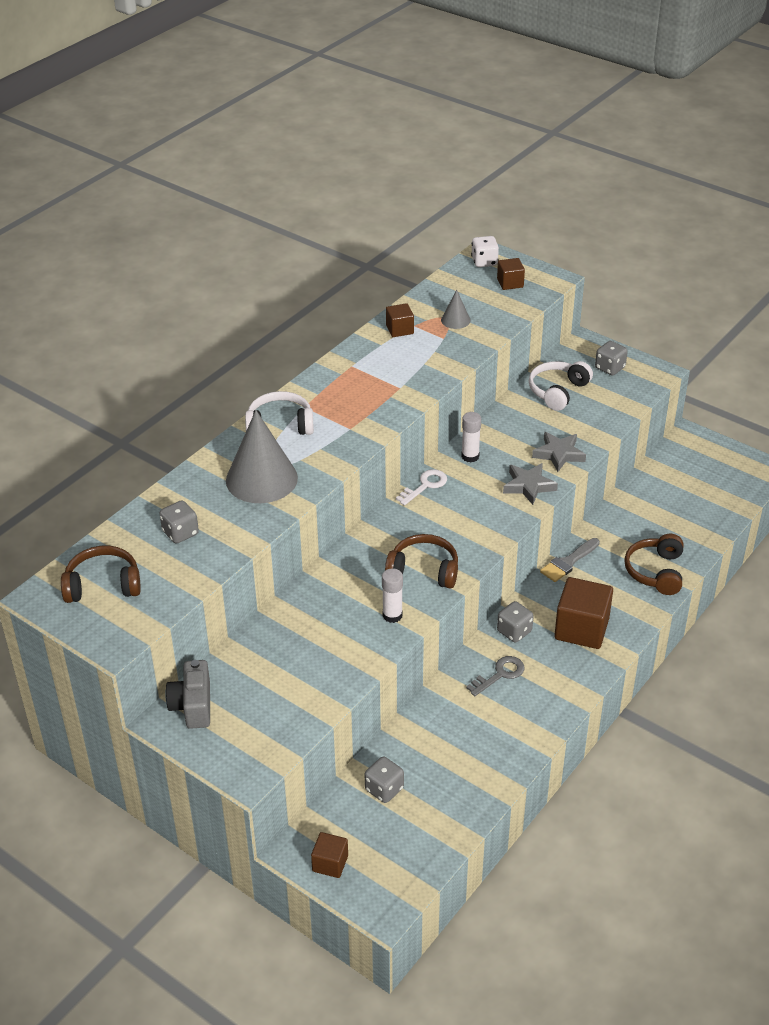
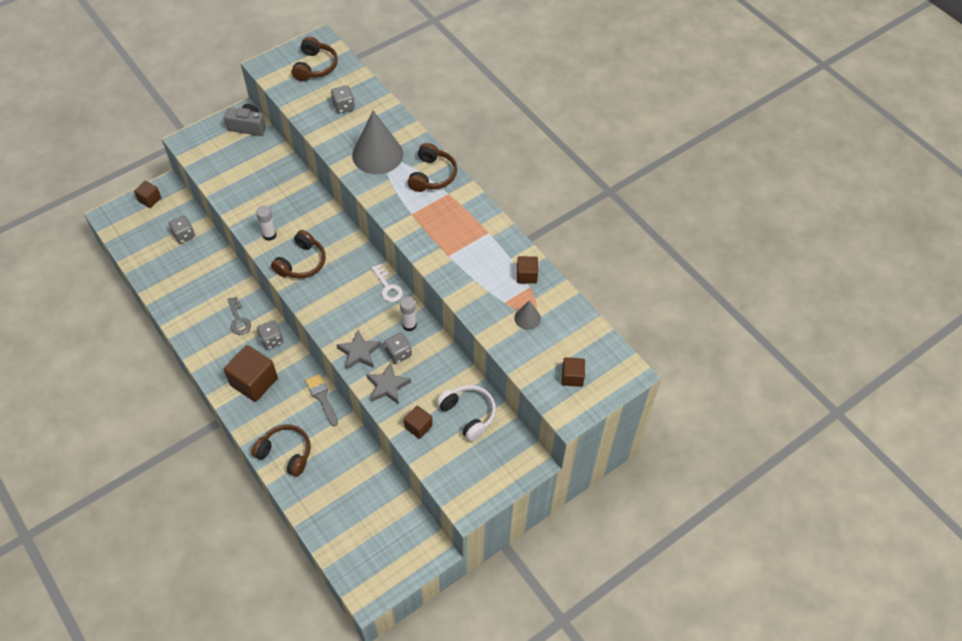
camera: 105 degrees right, 15 degrees up
white headphones [245,391,314,435] -> brown headphones [408,143,457,192]
white dice [471,236,499,267] -> none
grey dice [595,341,628,376] -> grey dice moved to [384,332,412,364]
none -> brown cube [404,405,433,439]

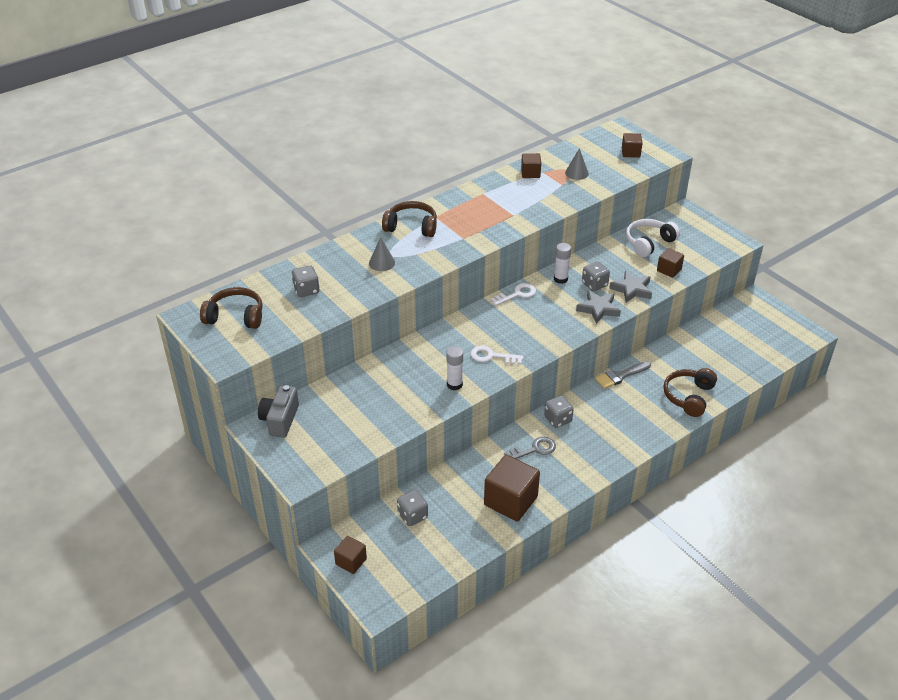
camera: 90 degrees left, 15 degrees down
brown cube [224,345,278,402] -> brown cube moved to [484,455,540,521]
brown headphones [271,230,326,278] -> white key [471,346,524,364]
grey cone [352,111,403,174] -> grey cone [369,237,395,271], size x0.47

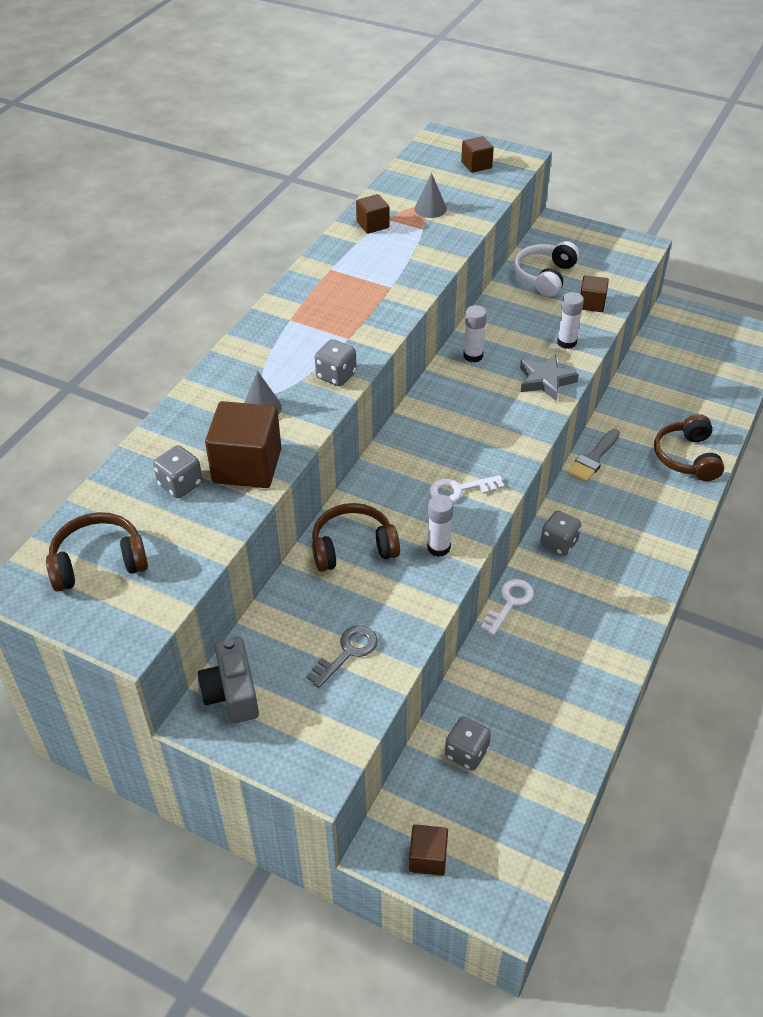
camera: 25 degrees left, 5 degrees up
brown headphones [382,201,437,237] -> brown headphones moved to [312,503,400,572]
brown cube [484,455,540,521] -> brown cube moved to [205,401,281,488]
white key [490,283,536,306] -> white key moved to [481,579,534,635]
grey key [504,437,556,459] -> grey key moved to [306,625,378,688]
grey dice [582,261,610,291] -> grey dice moved to [315,339,357,386]
grey star [609,270,652,303] -> white glue stick [557,292,584,349]

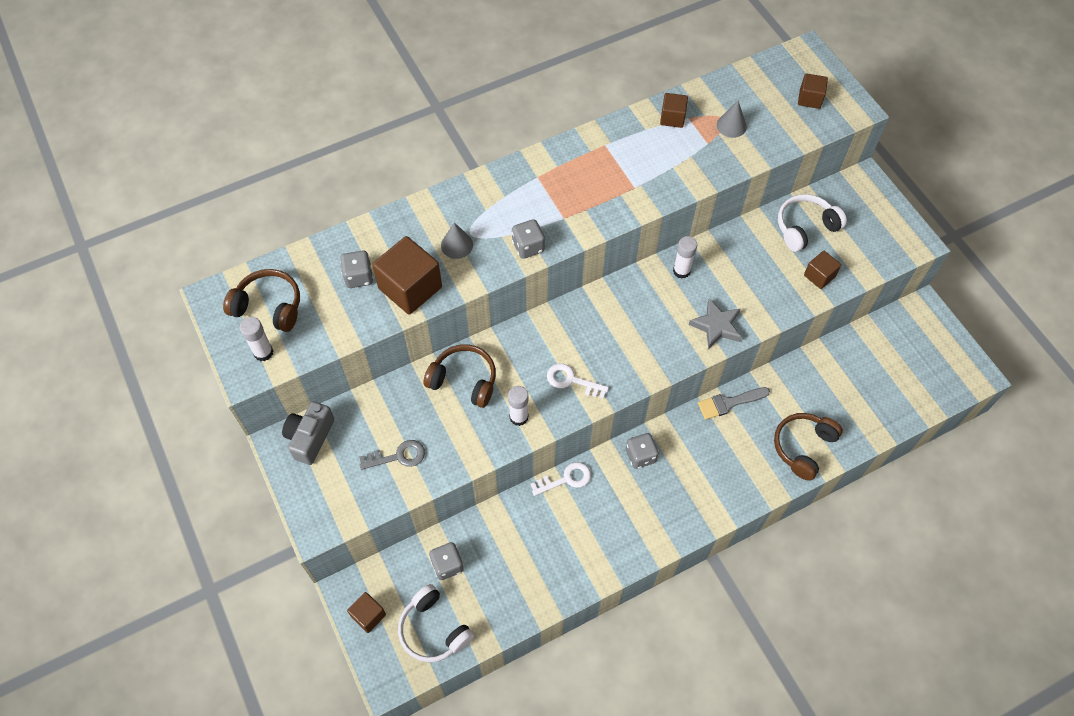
camera: 35 degrees right, 15 degrees up
white glue stick [557,292,584,349] -> white glue stick moved to [240,317,273,361]
none -> white headphones [398,584,474,662]

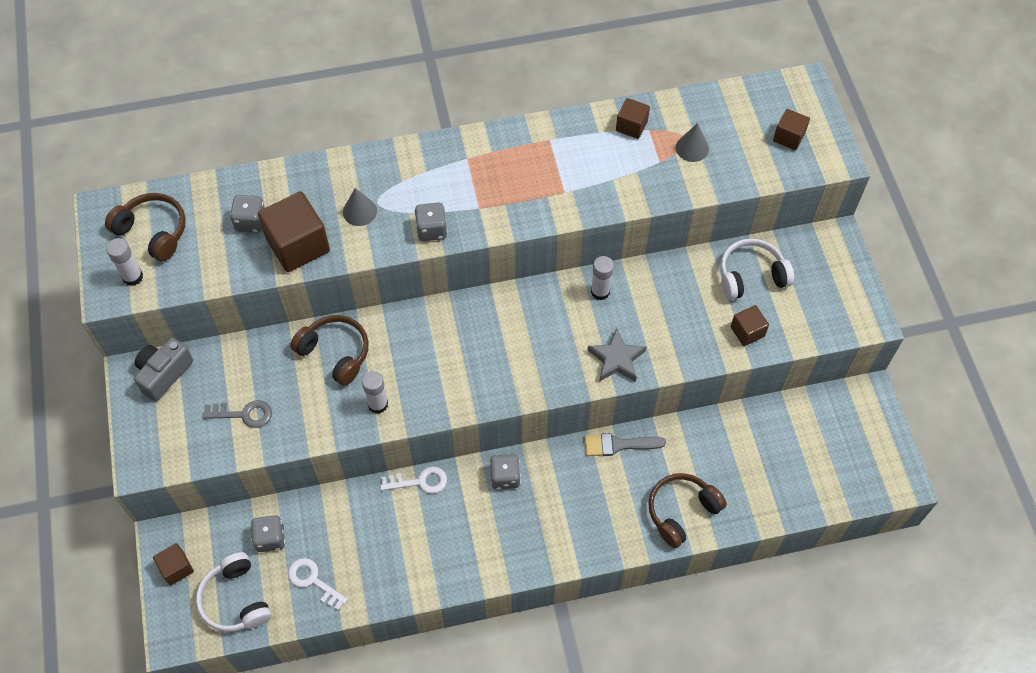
camera: 15 degrees right, 0 degrees up
white key [547,363,609,399] -> white key moved to [288,558,348,610]

